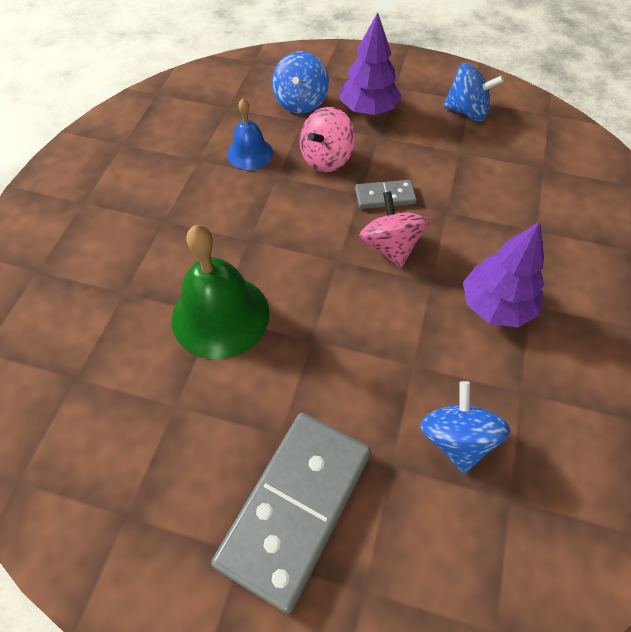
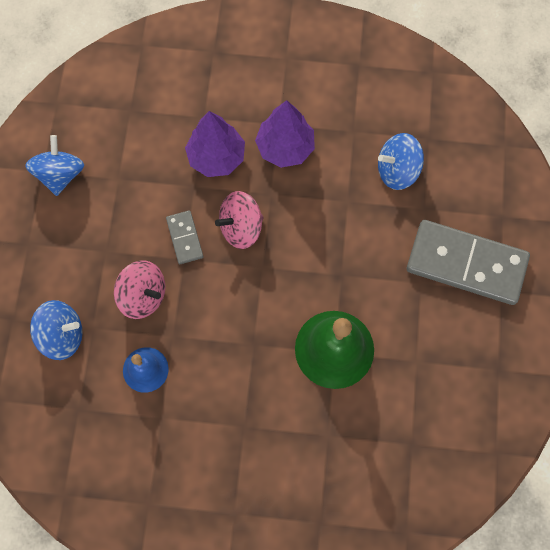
camera: 100 degrees left, 15 degrees up
purple tree [340,12,401,115] -> purple tree moved to [185,111,245,177]

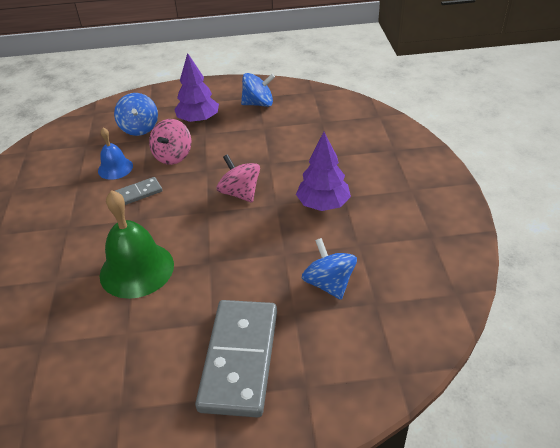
camera: 80 degrees right, 30 degrees down
grey domino [166,210,203,264] -> grey domino moved to [115,177,163,205]
purple tree [185,111,245,177] -> purple tree moved to [174,53,219,123]

